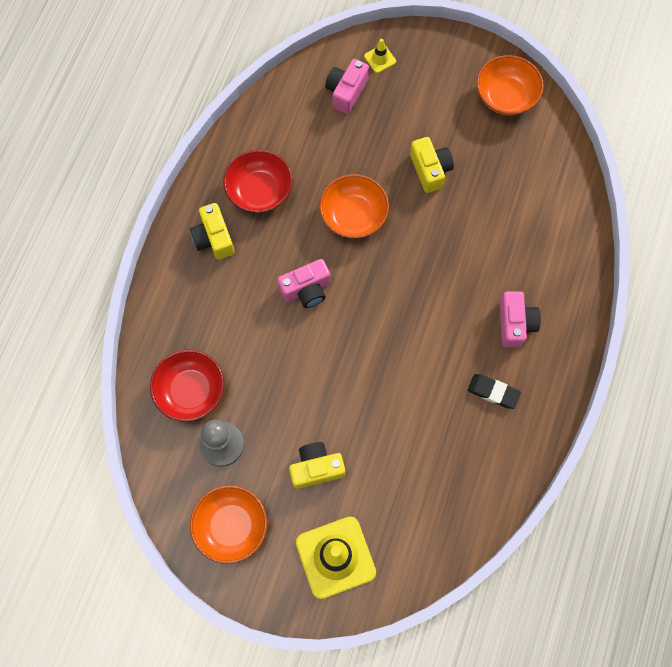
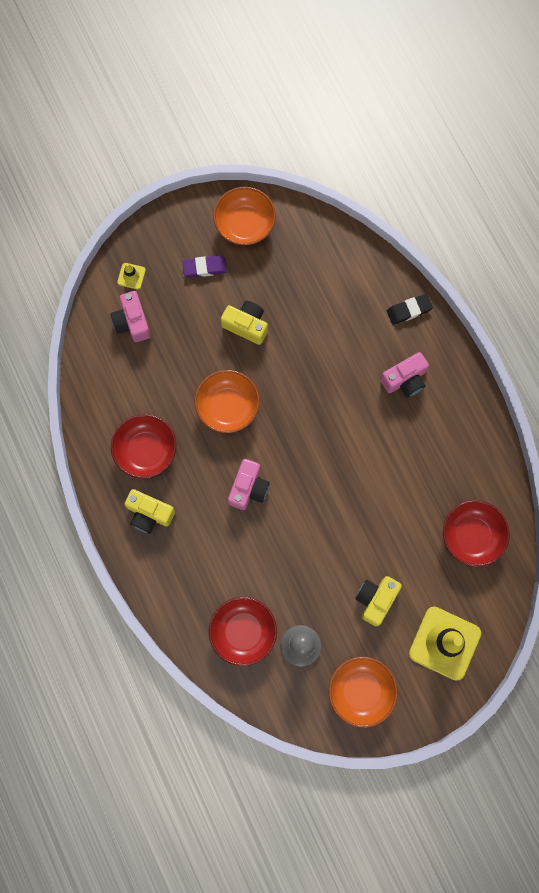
camera: 45 degrees left, 5 degrees up
black eraser [467,374,521,409] -> black eraser moved to [387,294,433,325]
pink camera [499,291,541,347] -> pink camera turned 105 degrees clockwise [380,352,429,398]
none -> purple eraser [182,256,227,278]
none -> red bowl [443,500,510,567]

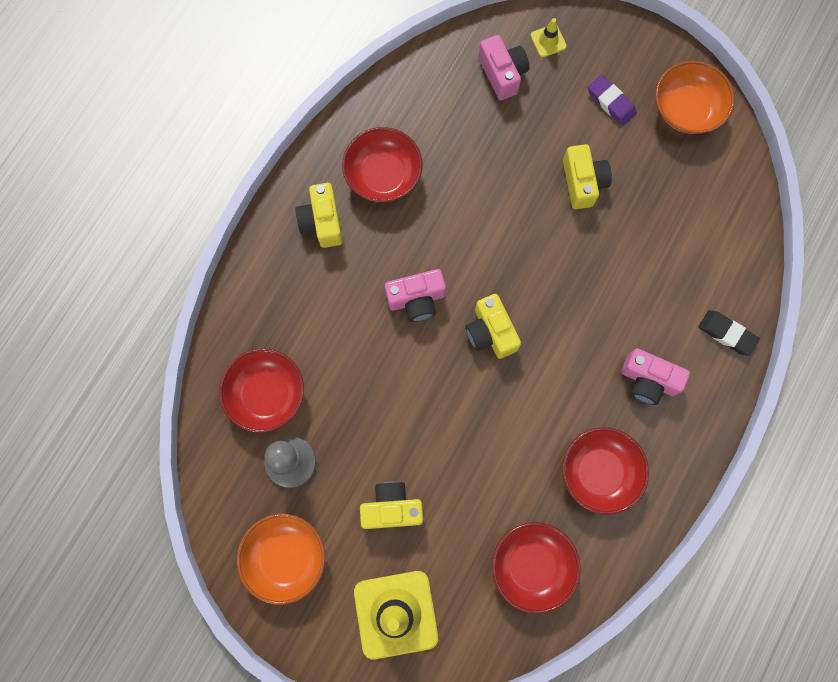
camera: 55 degrees right, 0 degrees up
pink camera [111,291,151,342] -> pink camera turned 120 degrees clockwise [478,35,529,100]
orange bowl [194,370,260,433] -> none
none -> yellow camera [466,294,521,359]
none -> red bowl [562,427,649,515]

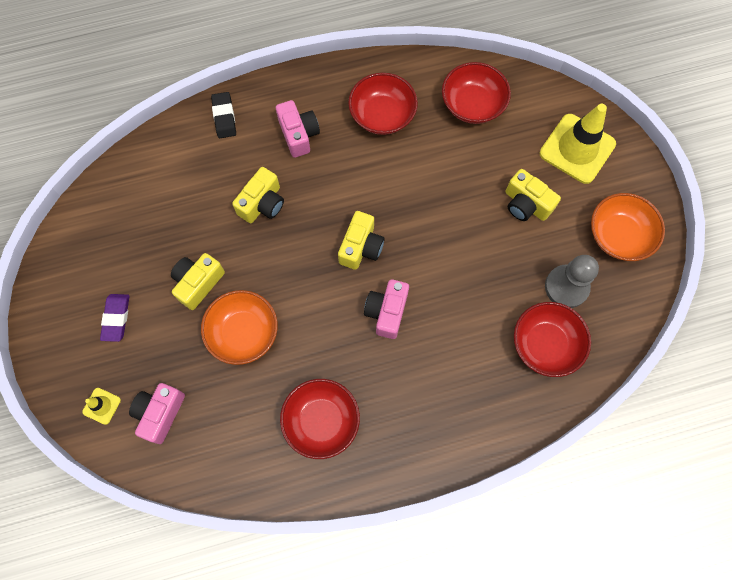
camera: 135 degrees left, 5 degrees down
yellow camera [295,183,343,248] -> yellow camera moved to [232,167,284,223]
pink camera [385,269,446,322] -> pink camera turned 105 degrees counterclockwise [364,279,409,339]
orange bowl [655,61,735,134] -> orange bowl moved to [201,290,278,365]

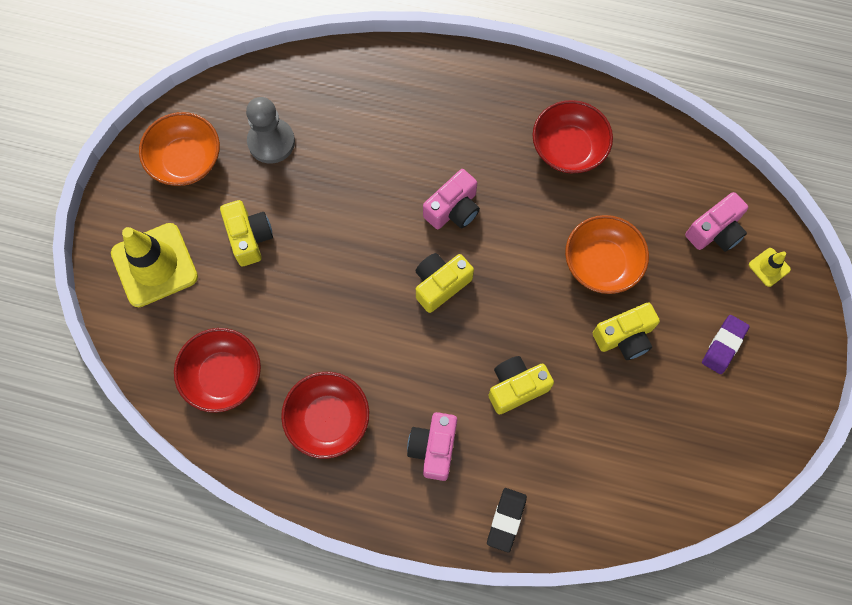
camera: 150 degrees left, 0 degrees up
red bowl [514,302,591,377] -> none

